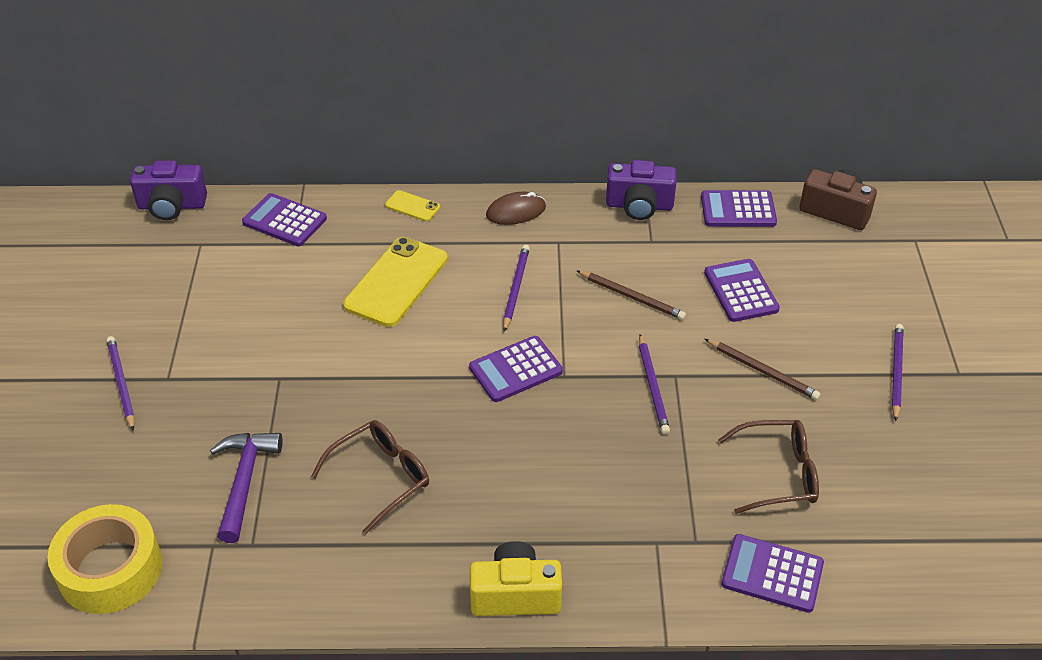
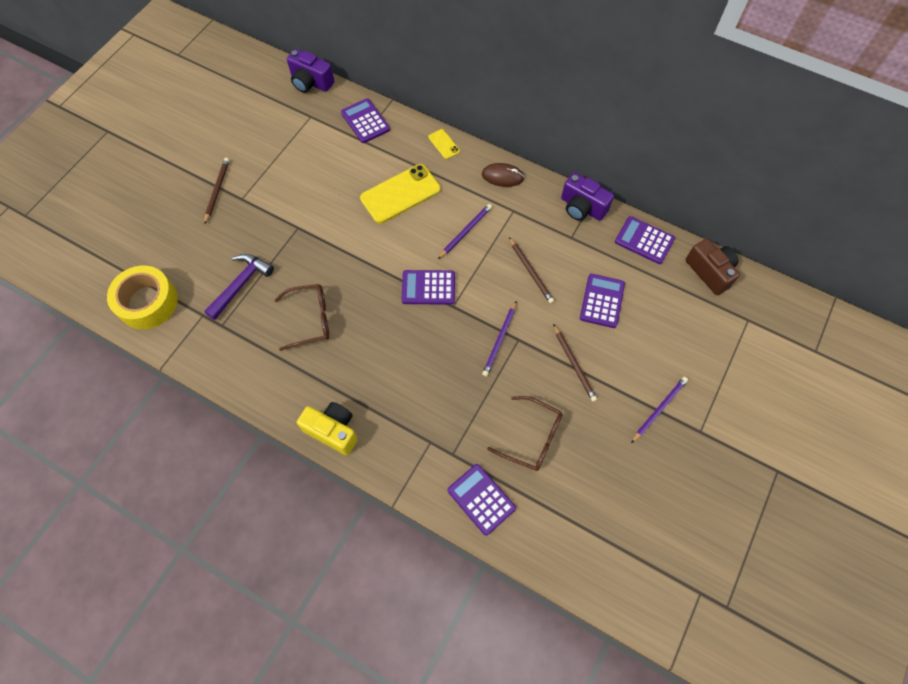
camera: 30 degrees right, 20 degrees up
purple pencil [107,336,135,431] -> brown pencil [204,158,229,224]

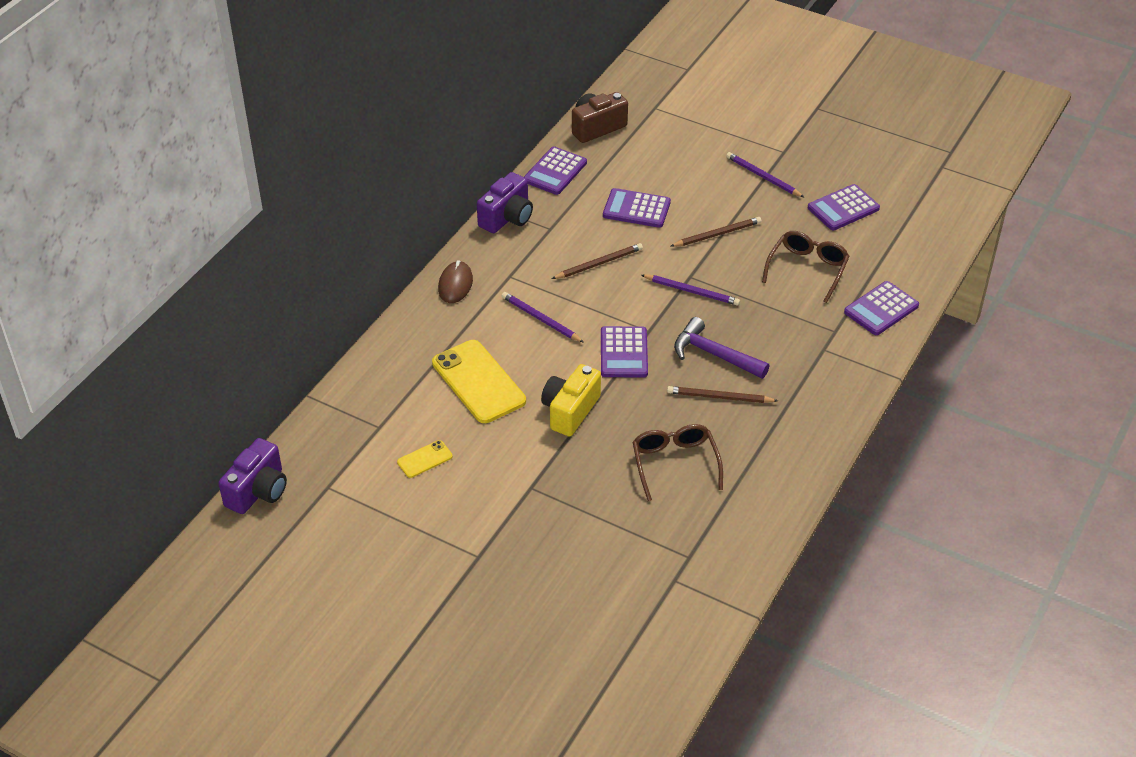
camera: 90 degrees left, 20 degrees down
yellow tape [107,266,178,329] -> none
brown pencil [204,158,229,224] -> brown pencil moved to [667,386,778,403]
purple hammer [204,254,274,320] -> purple hammer moved to [674,317,769,379]
yellow camera [297,402,358,455] -> yellow camera moved to [541,364,601,437]
purple calculator [341,98,390,143] -> purple calculator moved to [808,184,880,230]
yellow phone [428,129,460,159] -> yellow phone moved to [397,440,453,478]

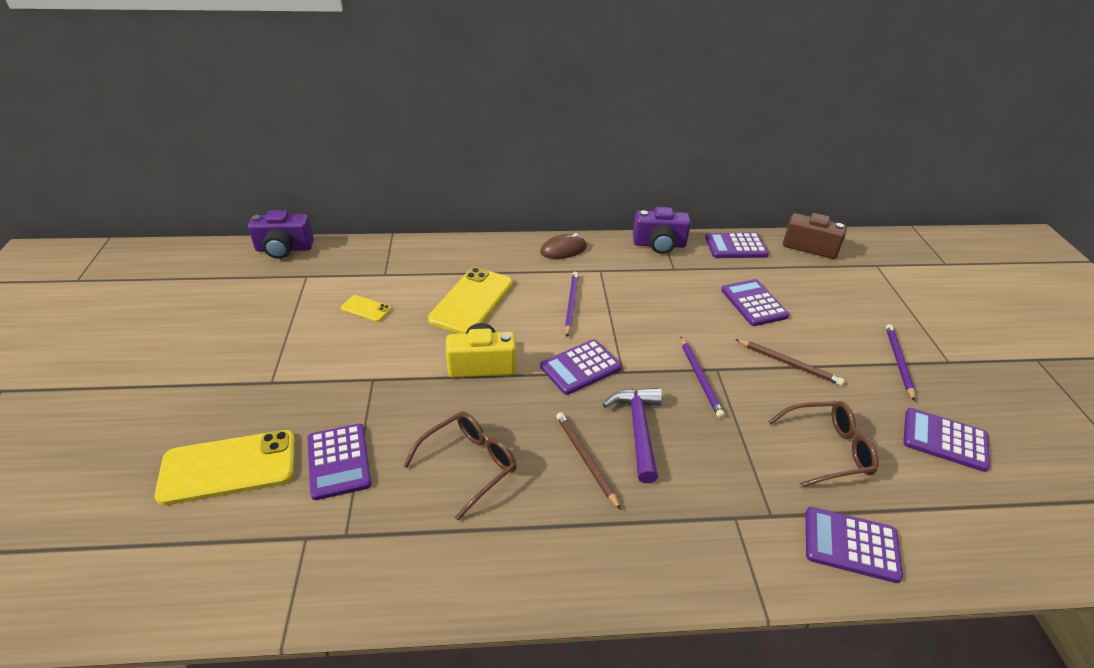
camera: 55 degrees right, 5 degrees down
brown pencil [552,243,643,279] -> none
none -> yellow phone [154,430,295,505]
none -> purple calculator [307,424,371,500]

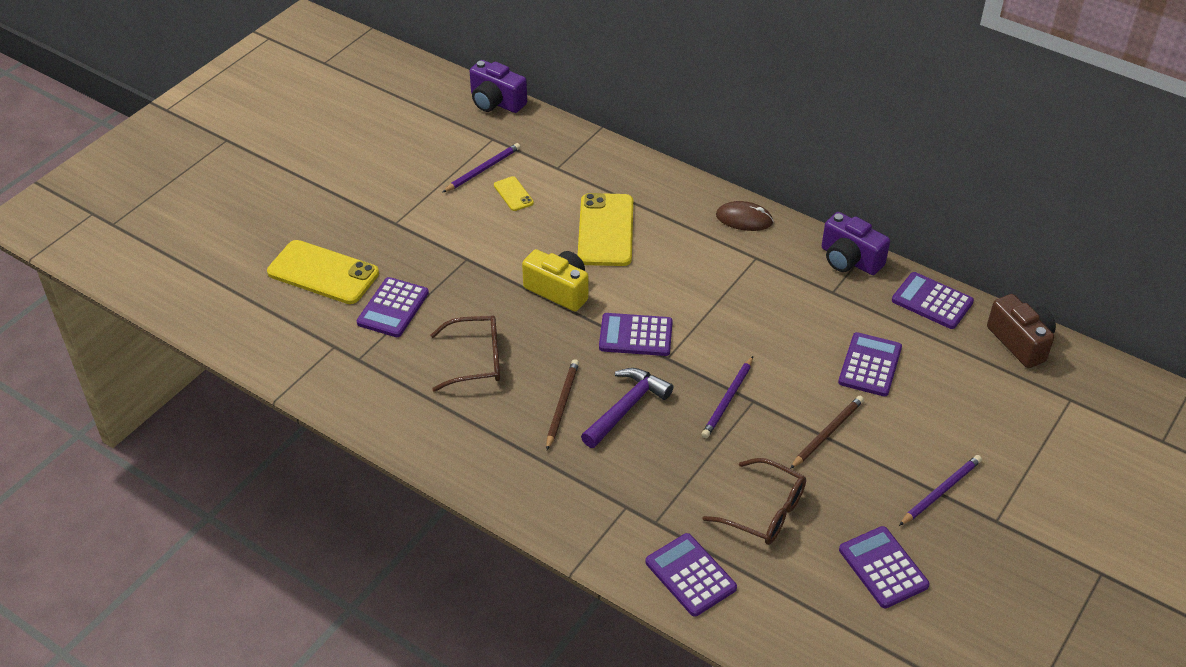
camera: 40 degrees right, 5 degrees up
yellow phone [428,267,513,334] -> yellow phone turned 60 degrees counterclockwise [578,193,633,266]
purple pencil [565,272,579,337] -> purple pencil moved to [443,143,520,192]
brown pencil [735,339,844,386] -> brown pencil turned 120 degrees counterclockwise [790,396,864,469]

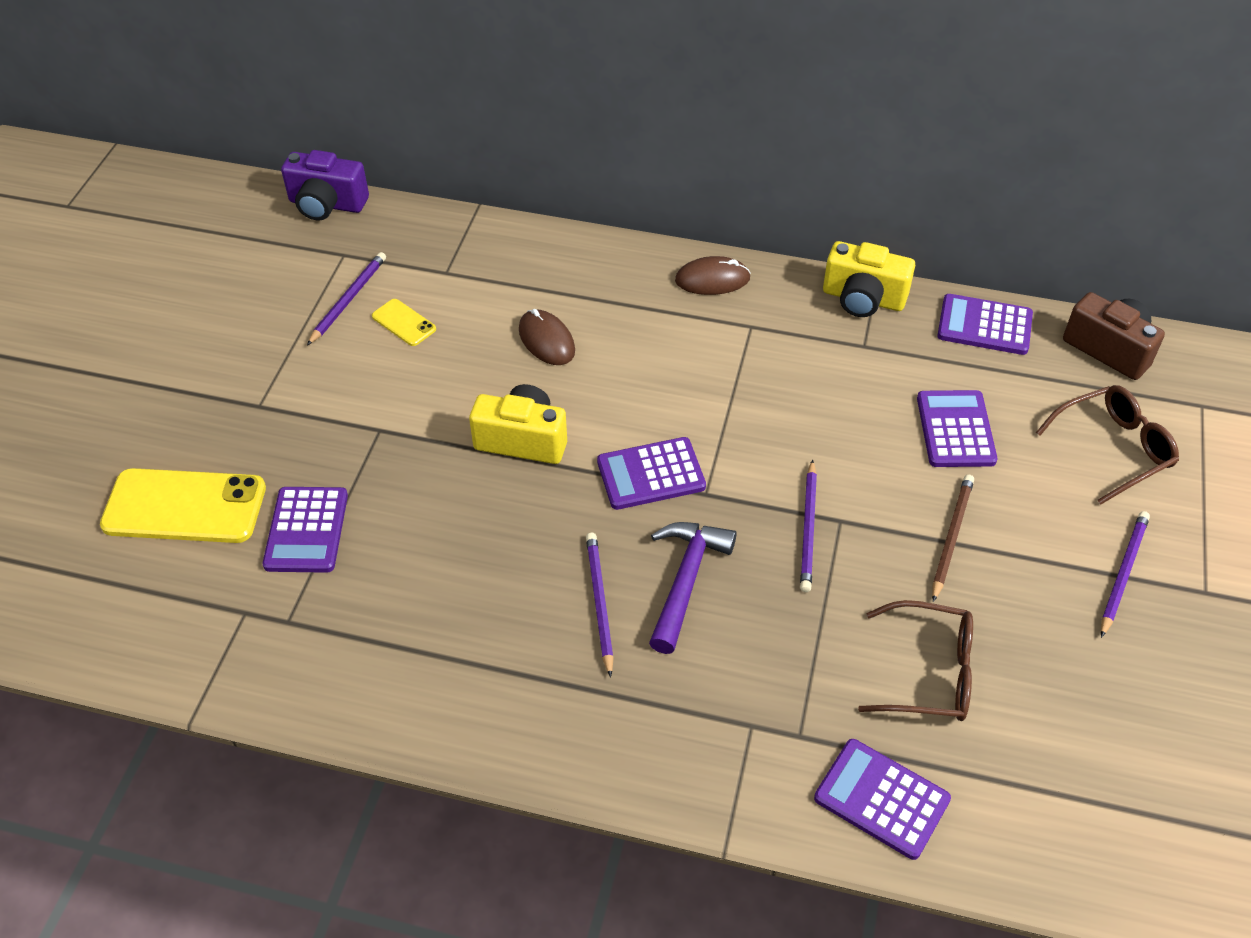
camera: 20 degrees left, 5 degrees up
brown glasses [430,315,500,392] -> brown glasses moved to [1036,385,1179,505]
brown pencil [546,359,579,450] -> purple pencil [586,533,614,678]
yellow phone [578,193,633,266] -> brown mouse [519,309,575,365]
purple camera [822,212,890,275] -> yellow camera [823,241,915,317]
purple calculator [839,526,930,609] -> none

